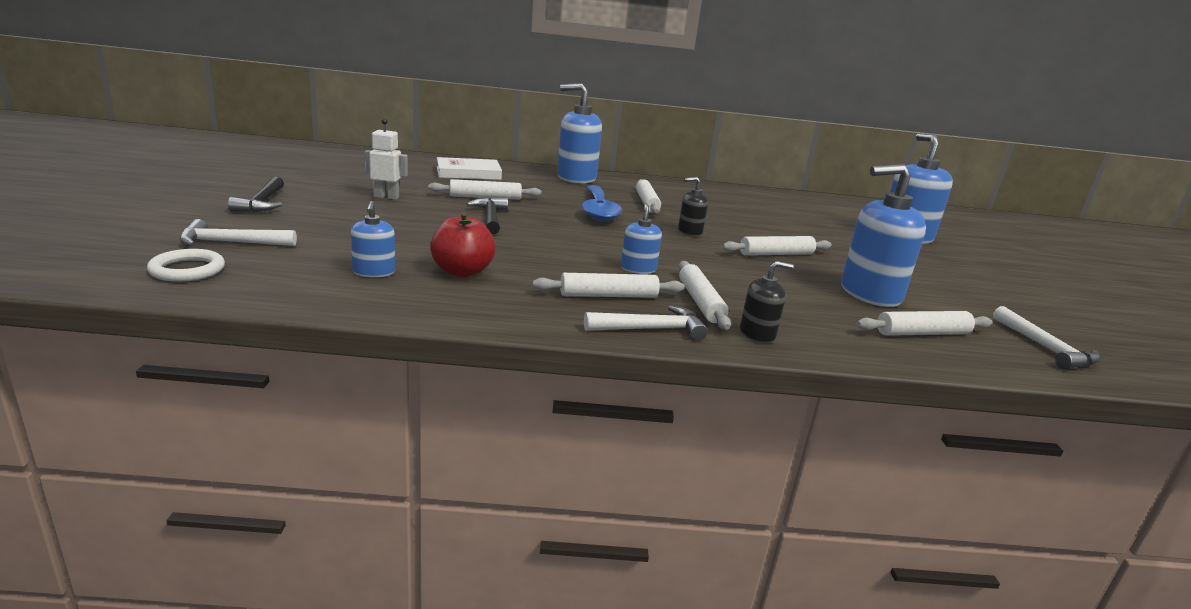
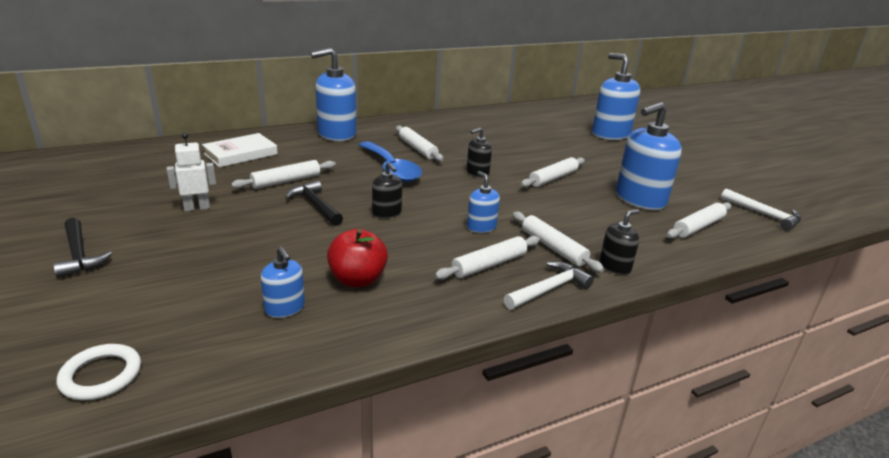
camera: 25 degrees left, 5 degrees up
white hammer [180,219,297,246] -> none
none -> black soap dispenser [372,162,402,218]

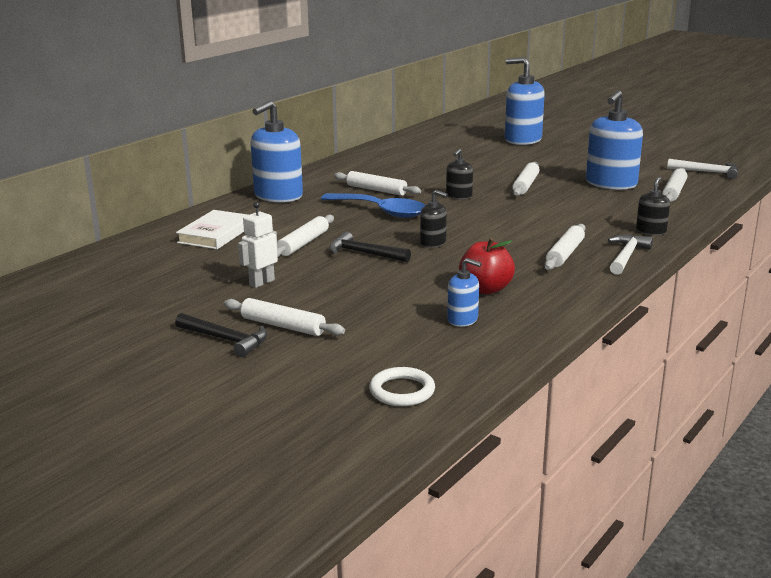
camera: 25 degrees left, 5 degrees down
blue soap dispenser [467,171,500,233] -> none
white rolling pin [512,212,604,273] -> white rolling pin moved to [224,298,345,336]

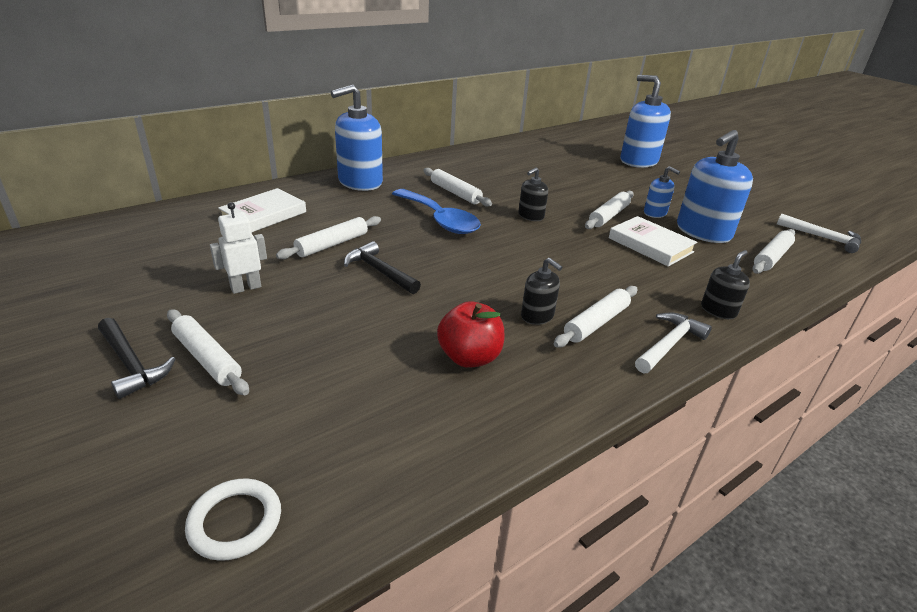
camera: 15 degrees right, 10 degrees up
black soap dispenser [420,190,448,248] -> black soap dispenser moved to [521,258,562,325]
blue soap dispenser [447,258,482,327] -> blue soap dispenser moved to [644,166,680,218]
none -> white book [609,216,697,267]

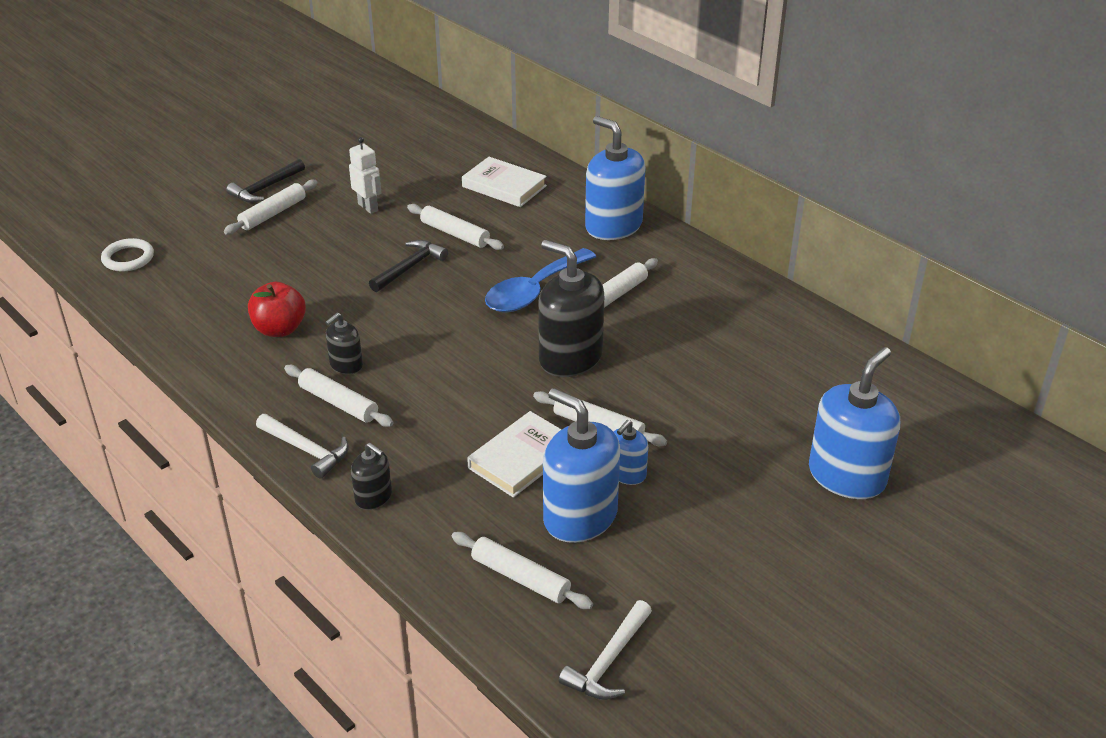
camera: 85 degrees right, 5 degrees up
black soap dispenser [518,167,548,221] -> black soap dispenser [538,240,604,377], size x1.98

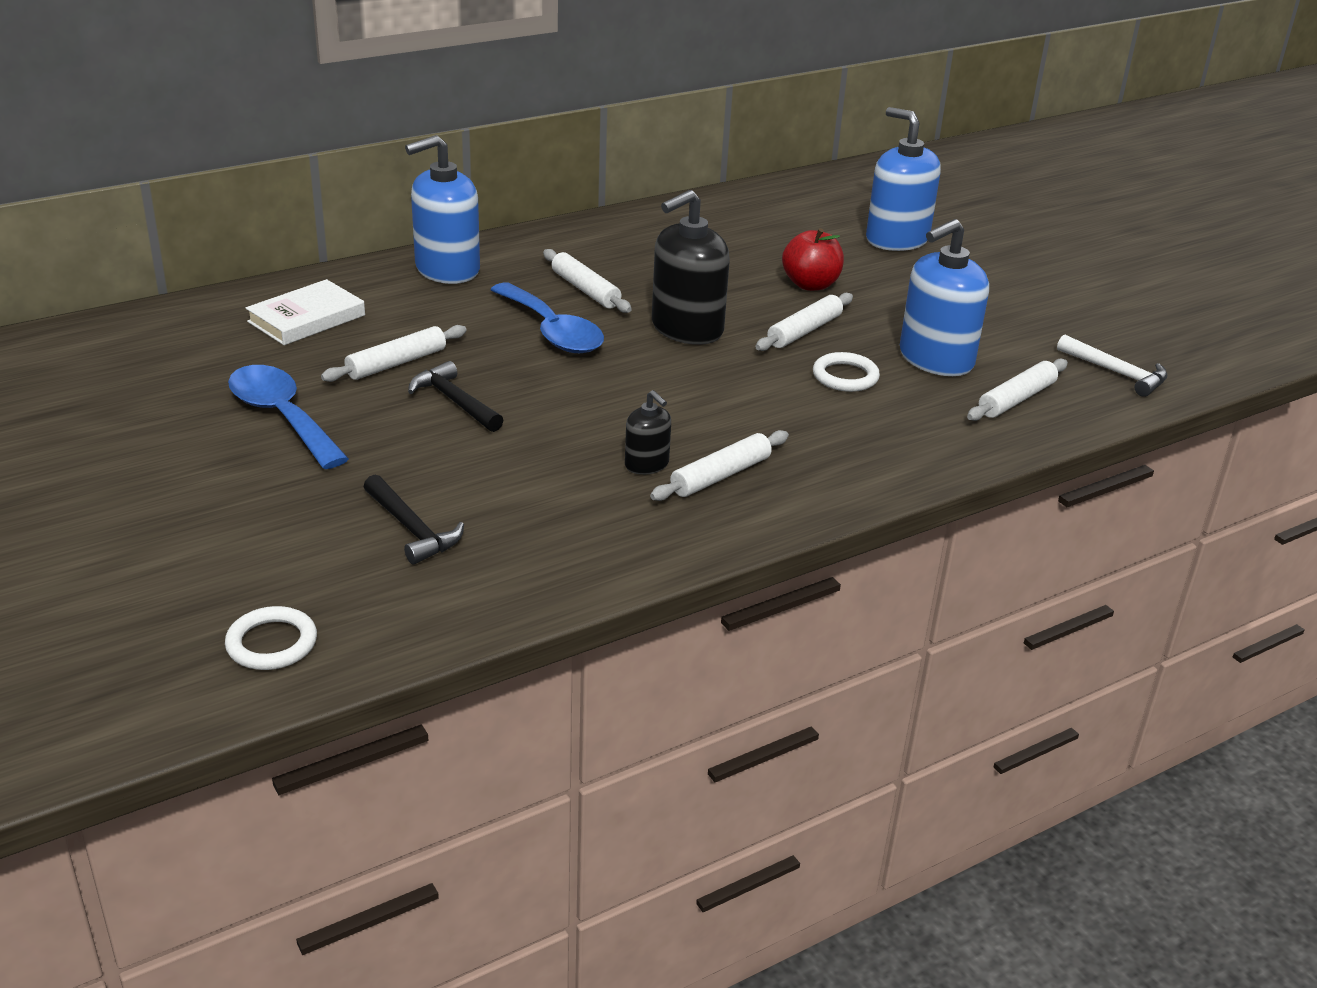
camera: 80 degrees left, 5 degrees down
white rolling pin [224,180,318,235] -> none
black hammer [226,159,305,203] -> black hammer moved to [364,475,464,565]
red apple [248,282,306,337] -> red apple moved to [782,228,844,291]
white hammer [256,414,349,479] -> none
white robot [349,137,381,214] -> blue spoon [228,365,349,469]
black soap dispenser [351,443,392,510] -> none
white book [467,411,562,498] -> white ring [813,352,880,392]
blue soap dispenser [614,420,648,485] -> none

